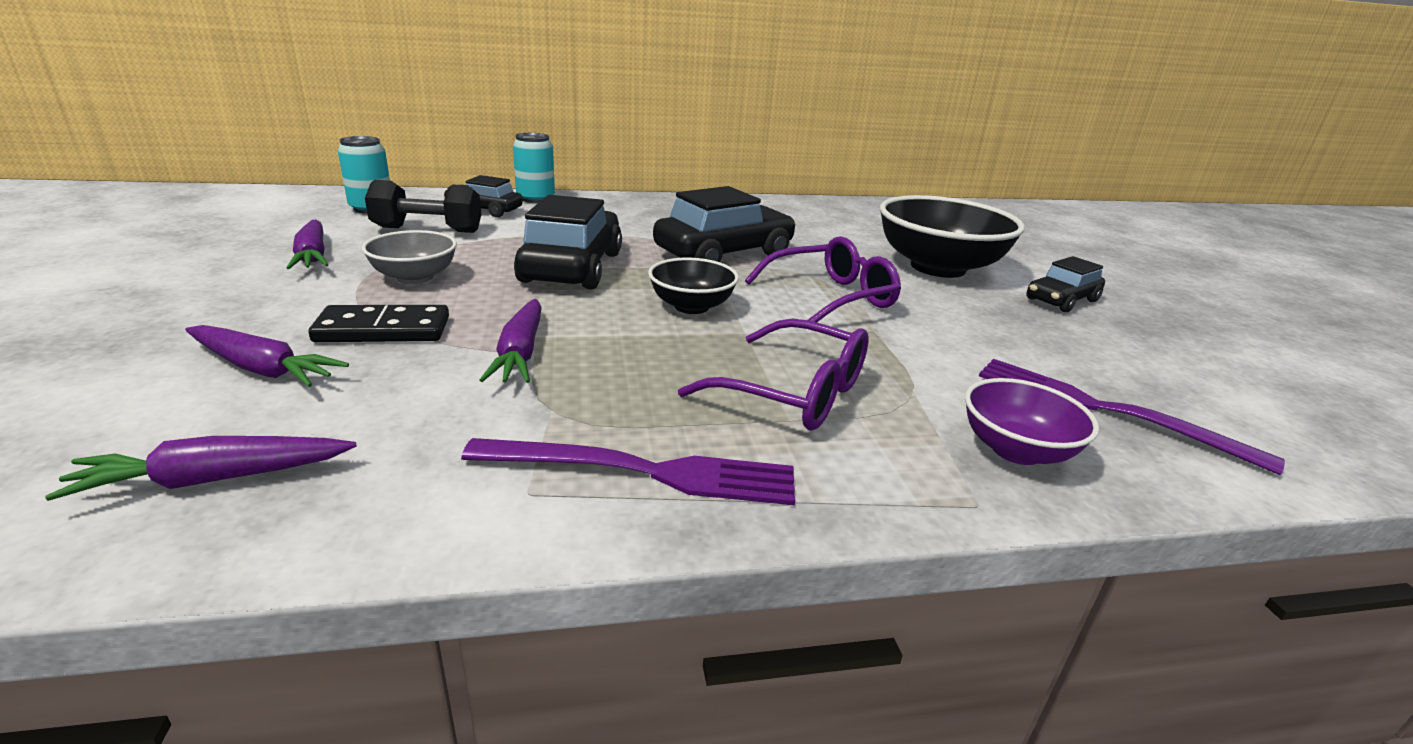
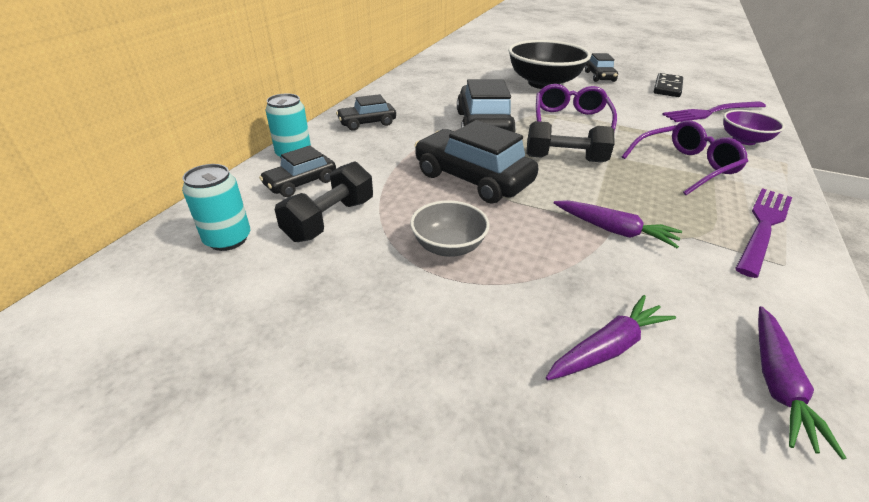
camera: 55 degrees left, 10 degrees up
purple carrot [286,220,329,269] -> none
black domino [308,305,449,342] -> black domino moved to [654,73,683,97]
black bowl [648,258,739,314] -> black dumbbell [526,121,614,162]
none -> black car [336,94,396,131]

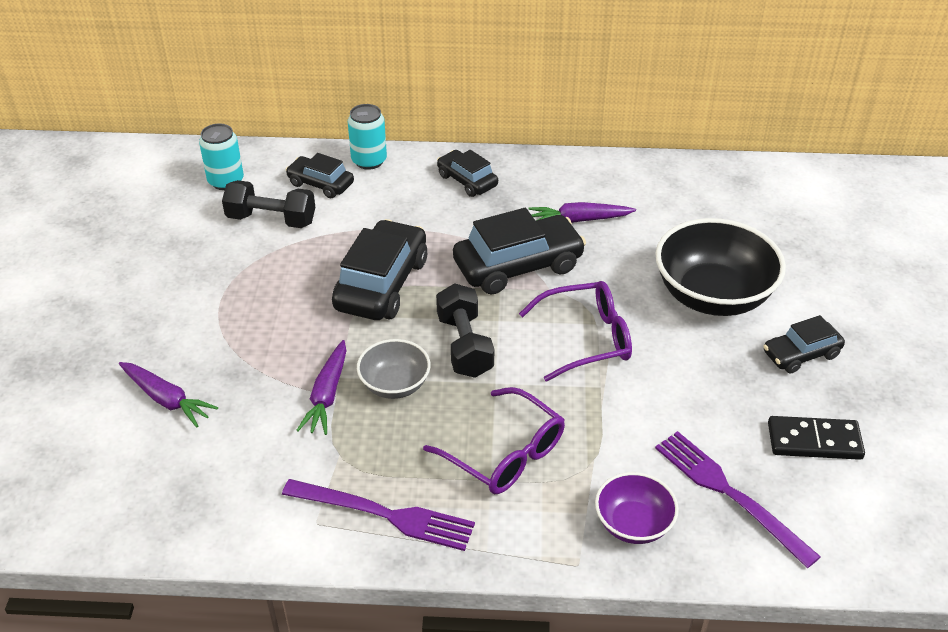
camera: 70 degrees right, 5 degrees up
grey bowl [410,200,490,257] -> grey bowl moved to [357,339,431,399]
purple carrot [758,306,846,460] -> purple carrot moved to [528,202,636,223]

